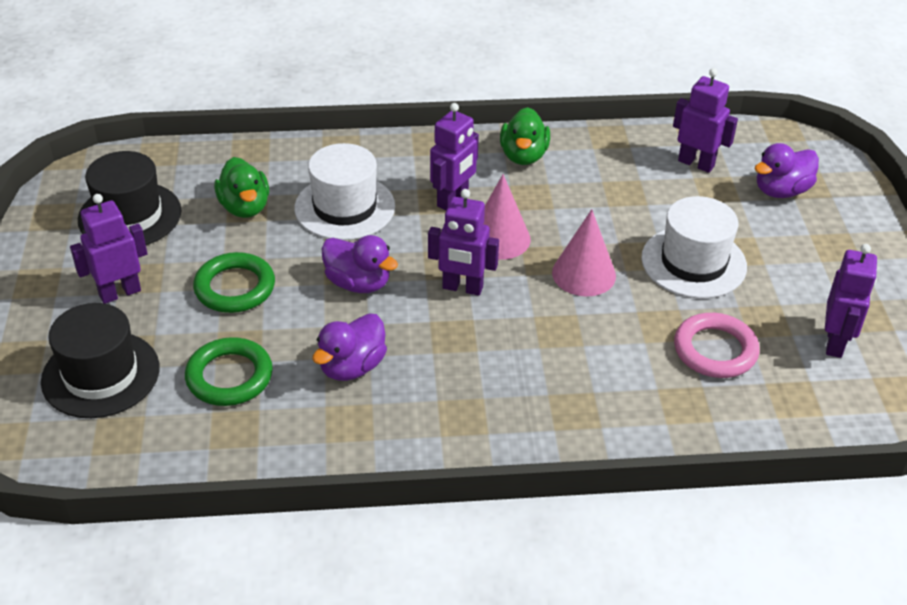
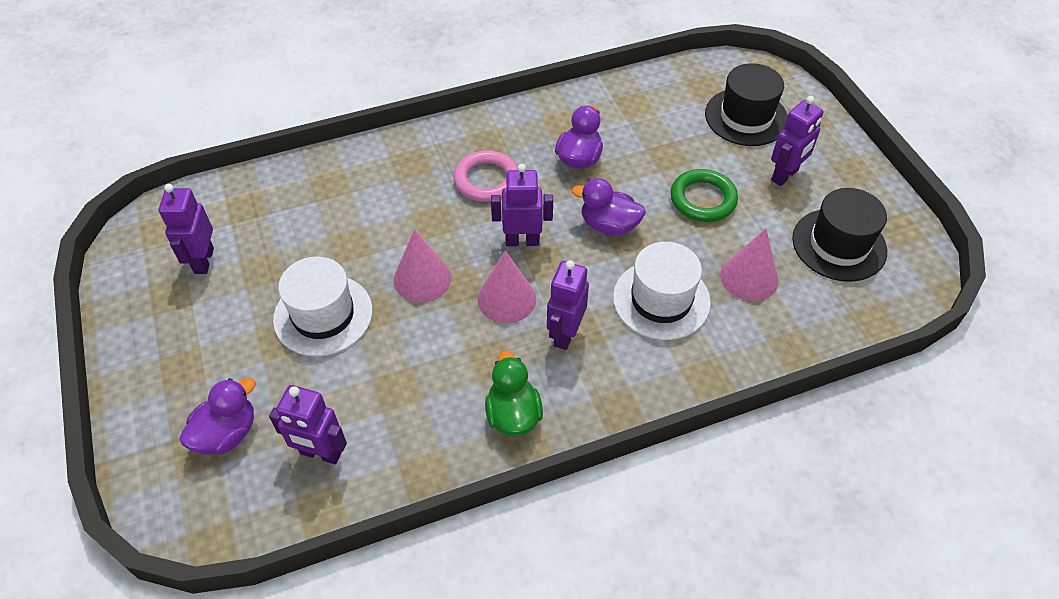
camera: 165 degrees right, 10 degrees up
green ring [185,337,273,406] -> none
green duck [214,157,269,218] -> pink cone [721,229,779,301]
pink ring [674,313,760,378] -> pink ring moved to [453,150,518,202]

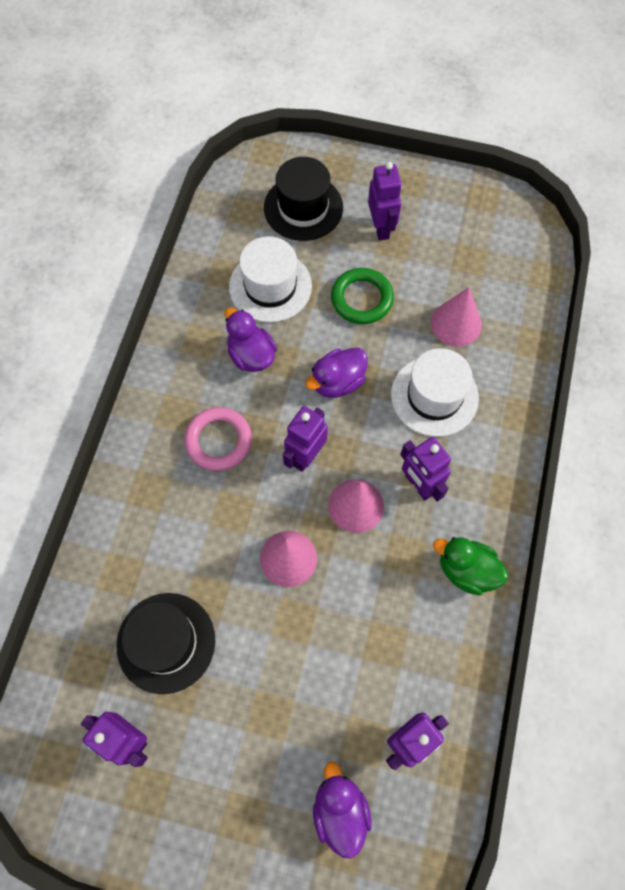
camera: 55 degrees left, 15 degrees up
white hat [273,256,373,357] -> white hat moved to [229,236,312,323]
black hat [792,188,887,282] -> black hat moved to [117,593,215,694]

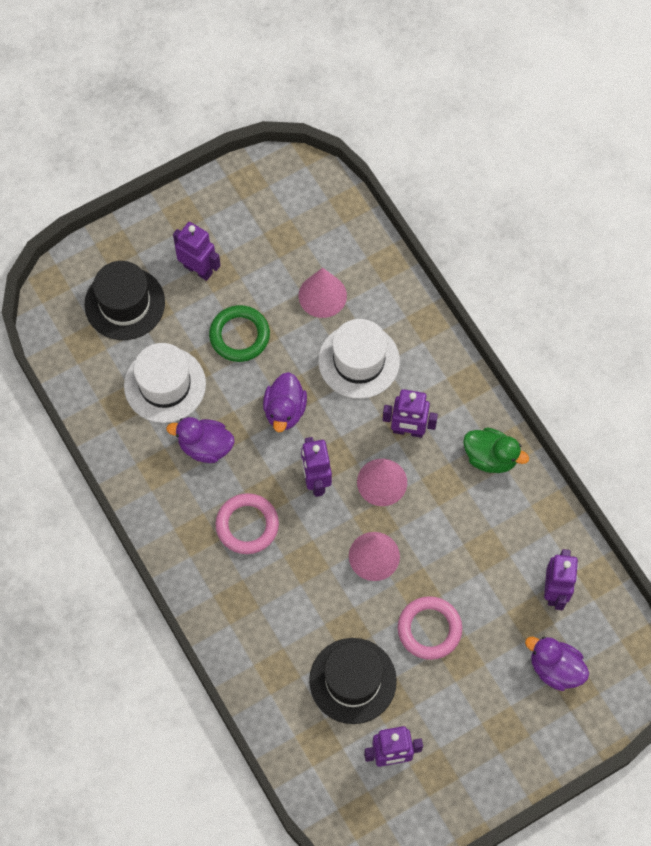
camera: 45 degrees left, 0 degrees up
green duck [433,537,508,595] -> green duck turned 135 degrees counterclockwise [463,427,529,473]
none -> pink ring [398,596,462,660]

